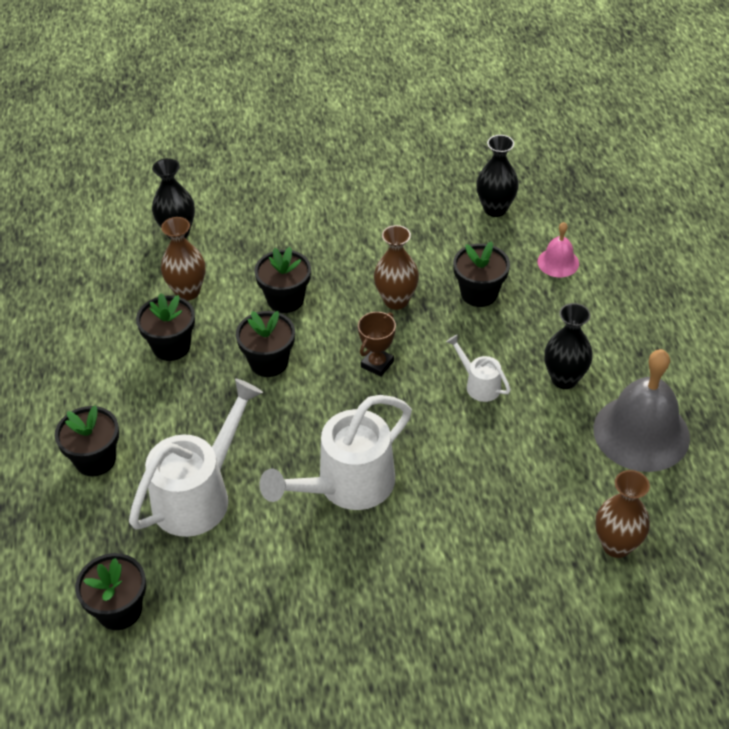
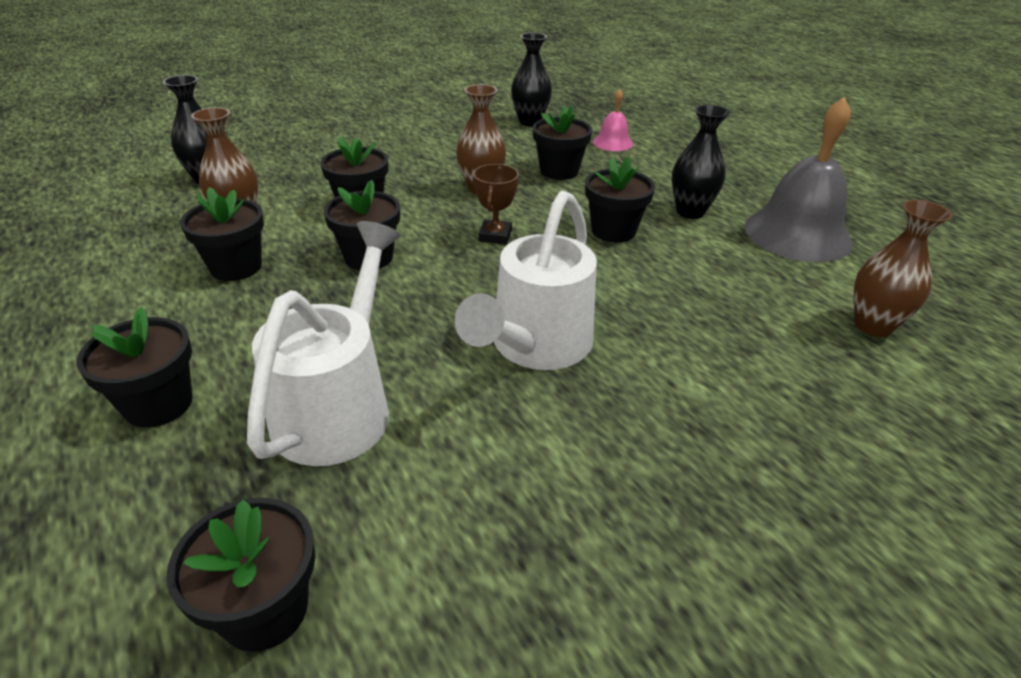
camera: 25 degrees left, 10 degrees down
white watering can [446,334,511,402] -> black flower pot [585,157,655,242]

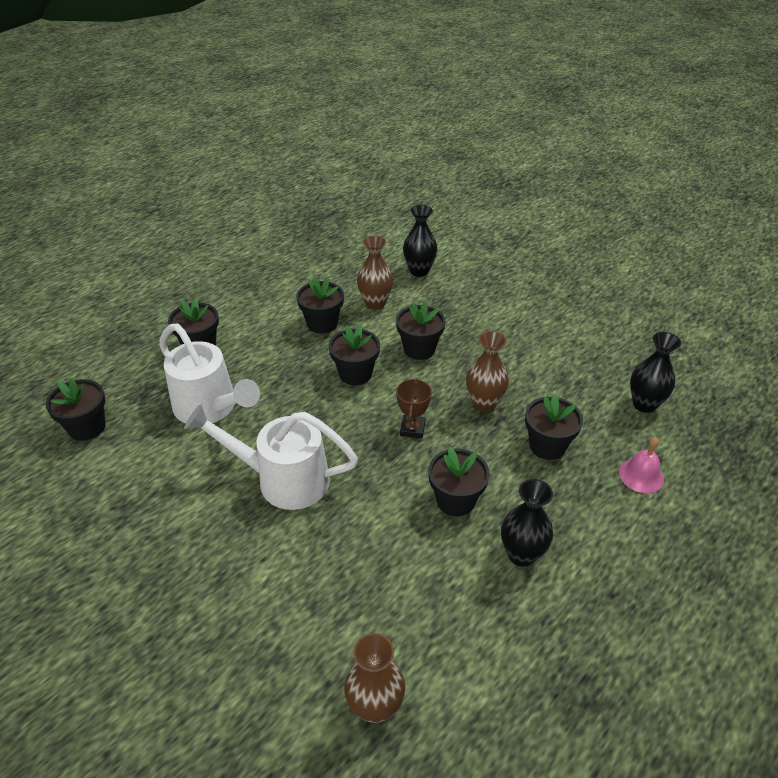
camera: 75 degrees right, 5 degrees up
white watering can [247,221,401,466] -> white watering can turned 45 degrees clockwise [159,324,260,423]
brown trophy [473,164,519,245] -> brown trophy turned 75 degrees counterclockwise [396,378,432,439]
grey bell [744,97,853,262] -> none

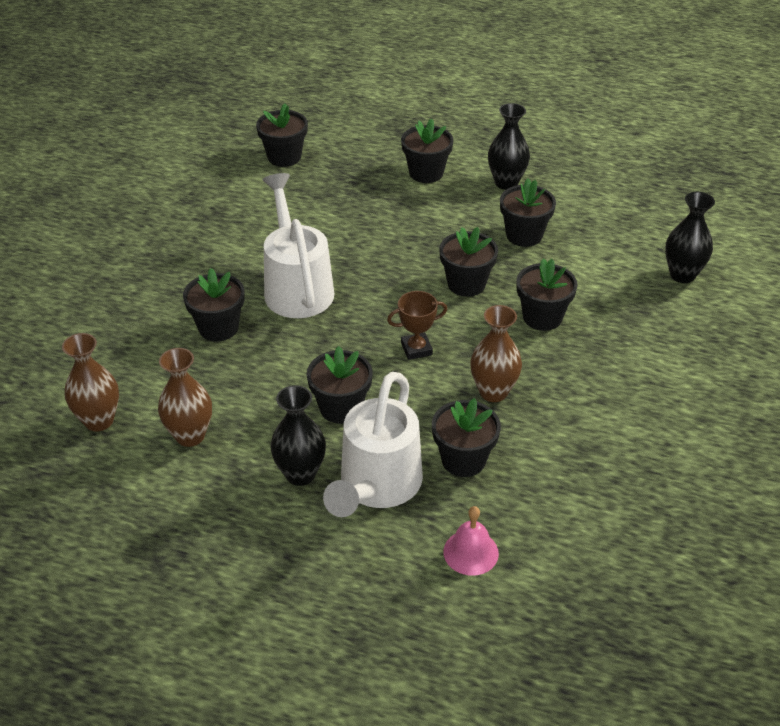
camera: 65 degrees right, 0 degrees up
white watering can [159,324,260,423] -> white watering can moved to [323,372,423,517]
brown vase [357,235,393,310] -> brown vase moved to [158,348,212,447]
black vase [630,332,681,413] -> black vase moved to [488,103,530,190]
none -> black flower pot [183,268,245,341]

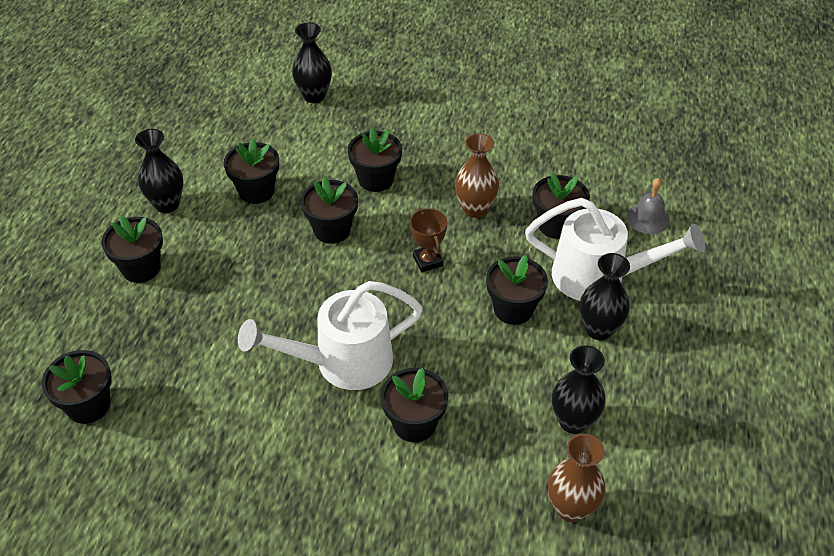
camera: 95 degrees left, 5 degrees up
brown vase [158,348,212,447] -> black vase [552,345,606,434]
pink bell [443,506,499,575] -> grey bell [627,178,669,234]

